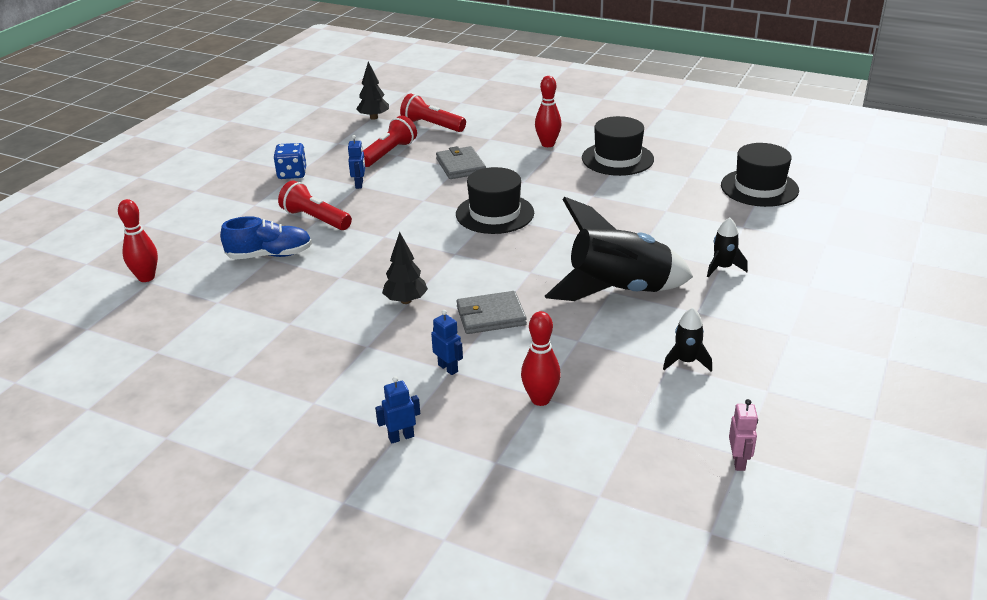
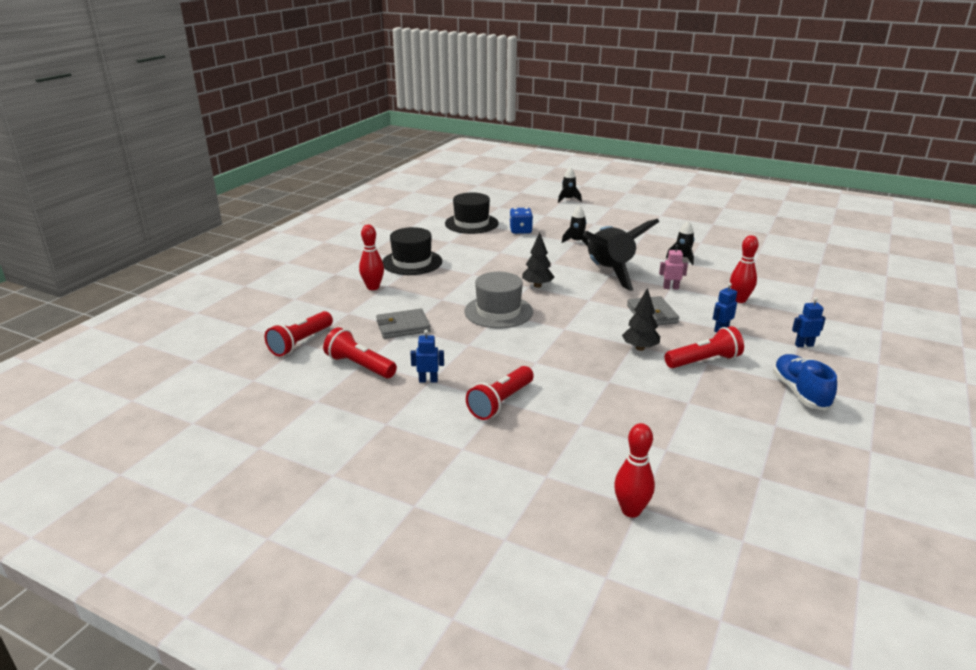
camera: 90 degrees left, 5 degrees down
blue shoe [220,216,312,260] -> blue shoe moved to [773,354,837,411]
blue dice [274,143,307,179] -> blue dice moved to [510,208,533,234]
black tree [356,62,389,120] -> black tree moved to [522,232,554,288]
blue robot [375,376,420,444] -> blue robot turned 105 degrees clockwise [792,297,826,347]
black hat [456,167,534,234] -> grey hat [465,272,533,328]
pink robot [729,399,758,471] -> pink robot moved to [659,244,688,289]
none -> black rocket [558,167,582,203]
none -> red flashlight [664,326,744,368]

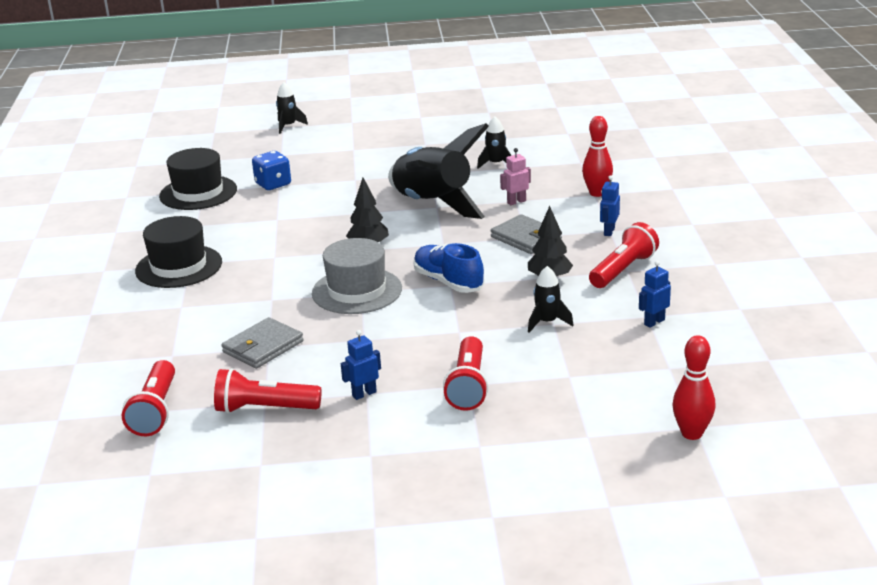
camera: 30 degrees left, 0 degrees up
red bowling pin [359,225,384,290] -> none
black rocket [562,206,589,247] -> black rocket moved to [528,266,574,333]
blue shoe [773,354,837,411] -> blue shoe moved to [413,243,485,293]
blue robot [792,297,826,347] -> blue robot moved to [639,261,671,328]

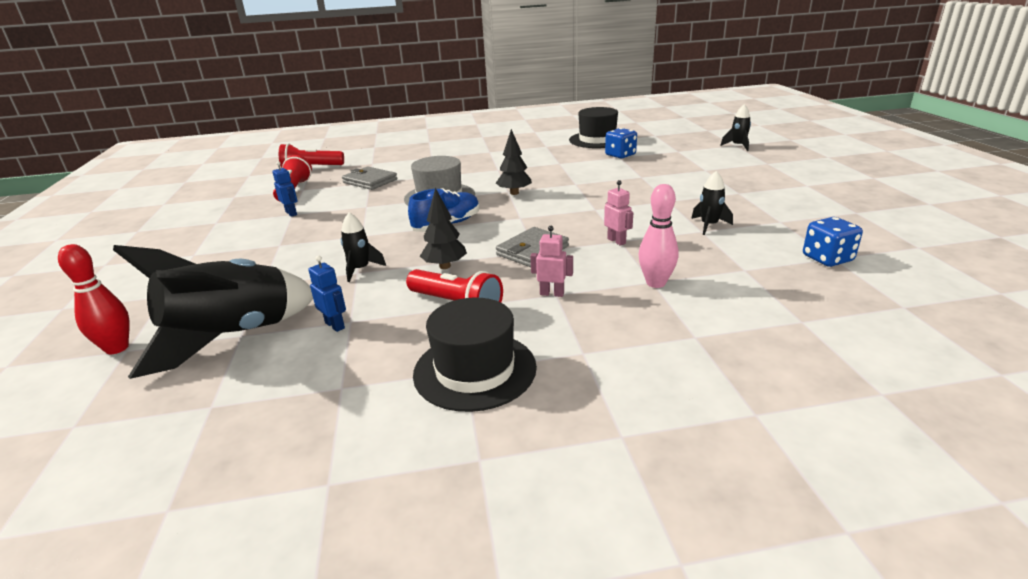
camera: 85 degrees right, 0 degrees up
black hat [135,216,222,288] -> black hat moved to [413,298,537,412]
black rocket [388,123,489,219] -> black rocket moved to [113,245,313,379]
red flashlight [443,336,489,411] -> none
red bowling pin [582,116,613,197] -> pink bowling pin [639,184,679,288]
blue robot [600,175,620,236] -> pink robot [531,226,573,297]
none -> blue dice [803,217,863,267]

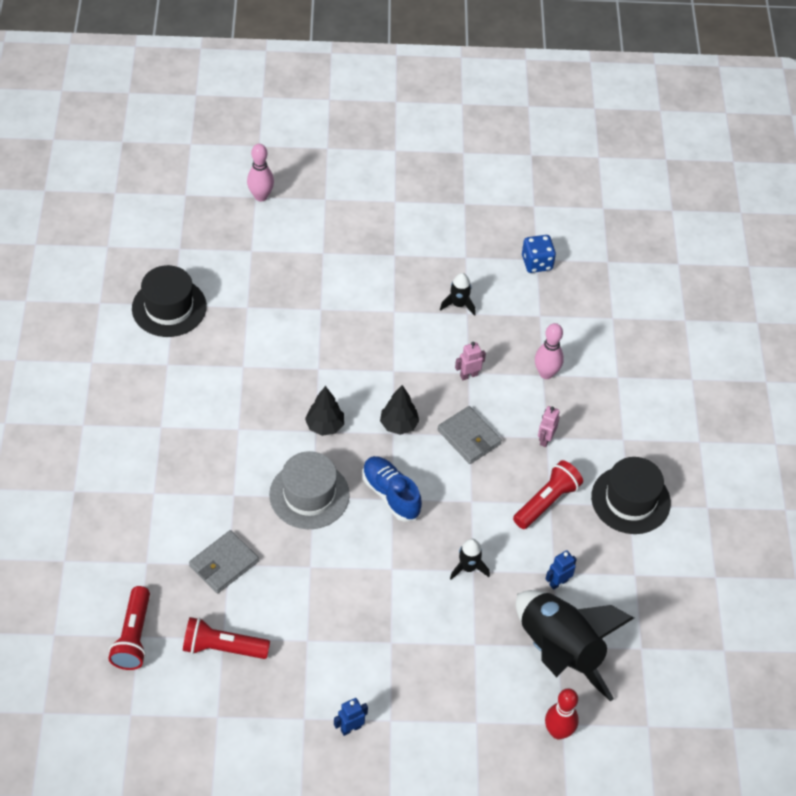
camera: 85 degrees left, 25 degrees up
blue robot [272,161,297,217] -> blue robot moved to [334,698,368,736]
black tree [420,188,467,269] -> black tree moved to [380,385,419,435]
blue dice [605,128,637,158] -> none
black rocket [720,104,751,151] -> pink bowling pin [247,144,274,201]

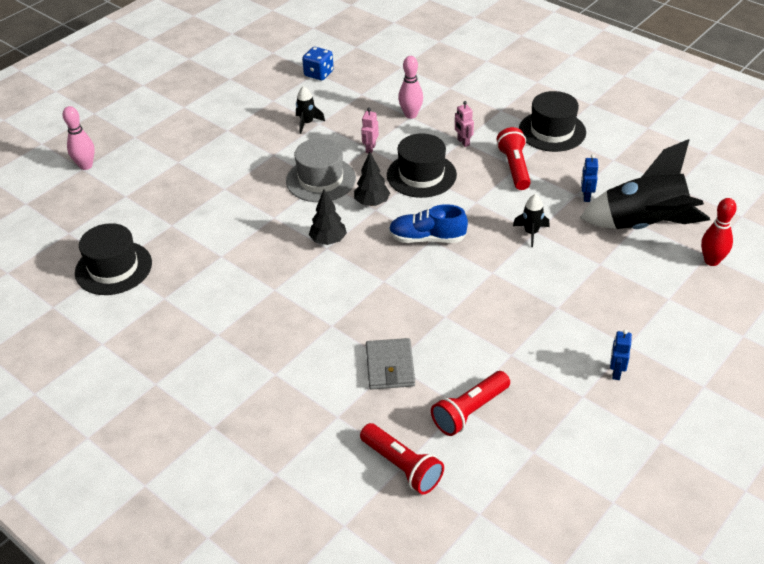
camera: 45 degrees left, 10 degrees down
grey hat [269,451,350,529] -> grey hat moved to [286,138,356,202]
grey wallet [437,406,502,464] -> black hat [387,133,457,198]

